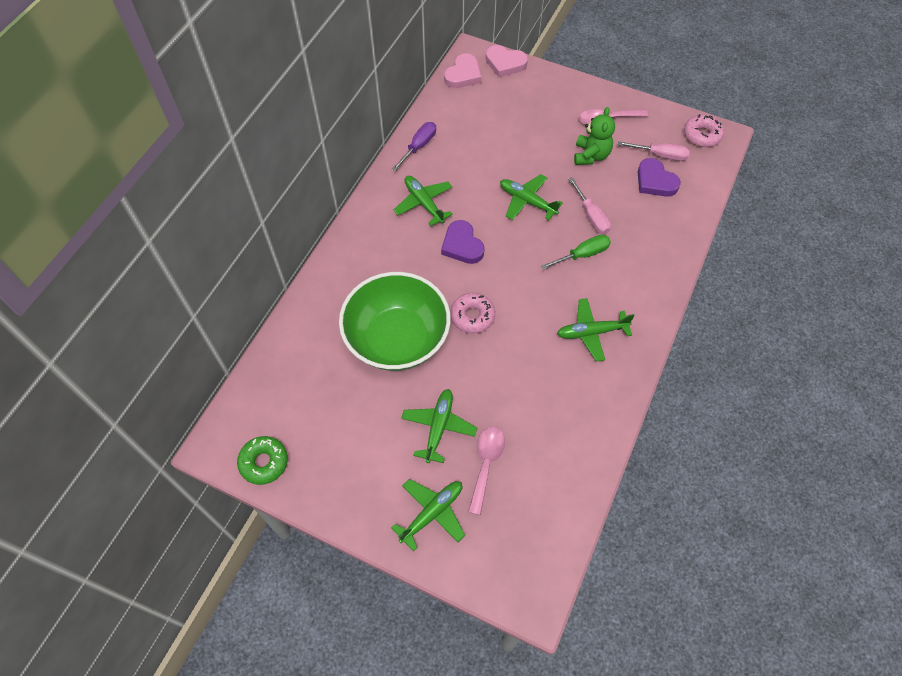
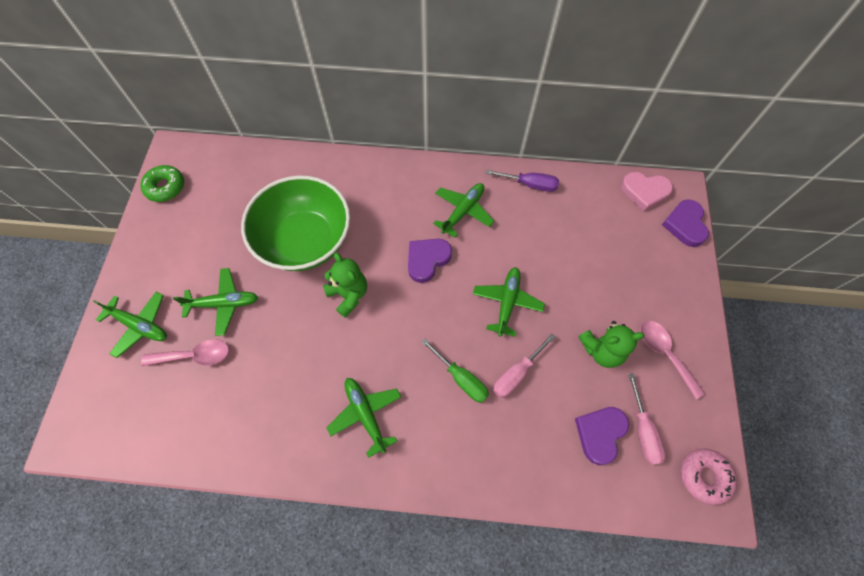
camera: 70 degrees right, 5 degrees up
pink donut [450,293,495,334] -> green teddy bear [323,253,367,318]
pink heart [486,45,528,77] -> purple heart [662,199,709,247]

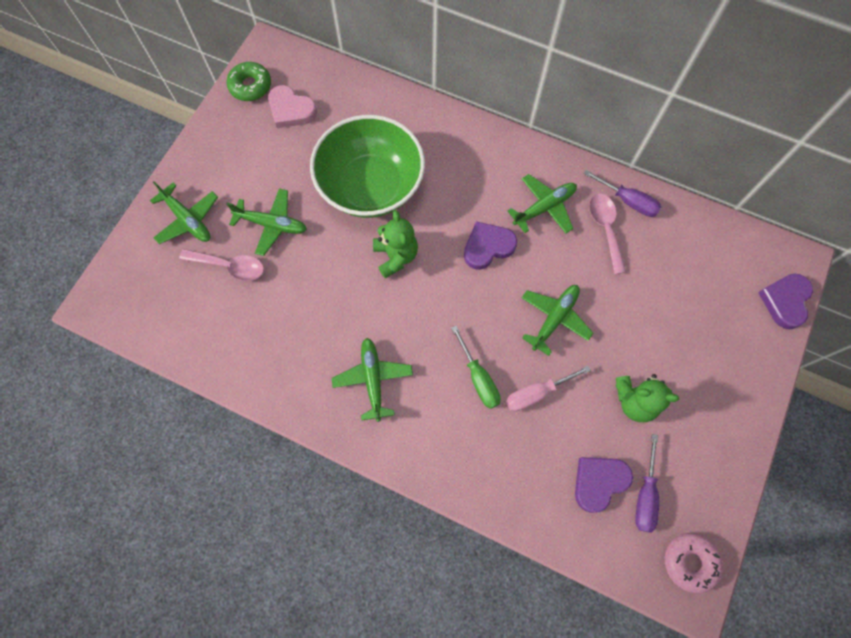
camera: 20 degrees right, 5 degrees up
pink heart [621,172,673,211] -> pink heart moved to [268,85,317,128]
pink screwdriver [628,373,666,465] -> purple screwdriver [635,434,659,533]
pink spoon [640,321,705,399] -> pink spoon moved to [589,194,626,274]

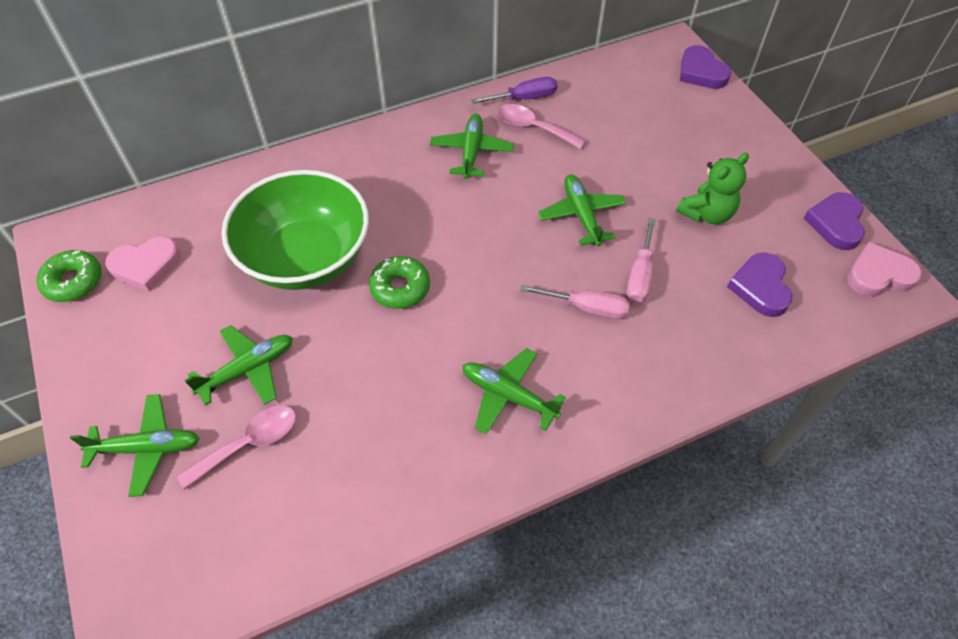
camera: 50 degrees left, 15 degrees down
green teddy bear [373,210,418,278] -> green donut [369,256,430,309]
green screwdriver [451,326,501,409] -> pink screwdriver [520,285,630,319]
purple heart [464,221,517,270] -> purple heart moved to [804,192,865,250]
purple screwdriver [635,434,659,533] -> none
pink donut [665,533,723,594] -> pink heart [847,242,922,297]

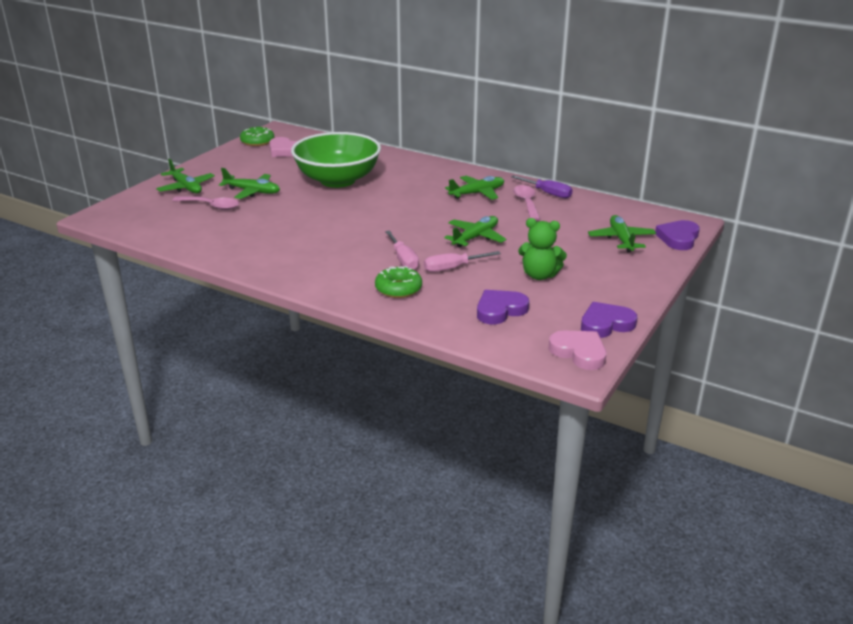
camera: 55 degrees right, 25 degrees down
green donut [369,256,430,309] -> green donut moved to [375,266,422,298]
green plane [462,348,566,434] -> green plane moved to [588,215,656,252]

